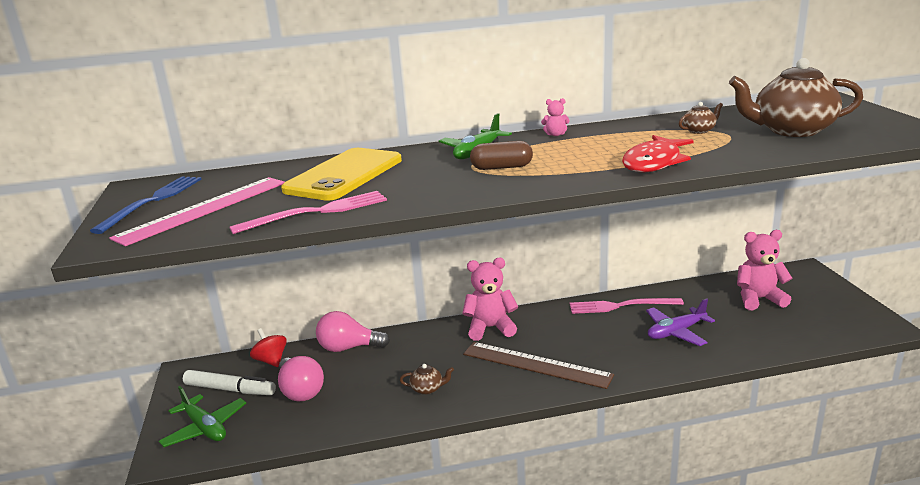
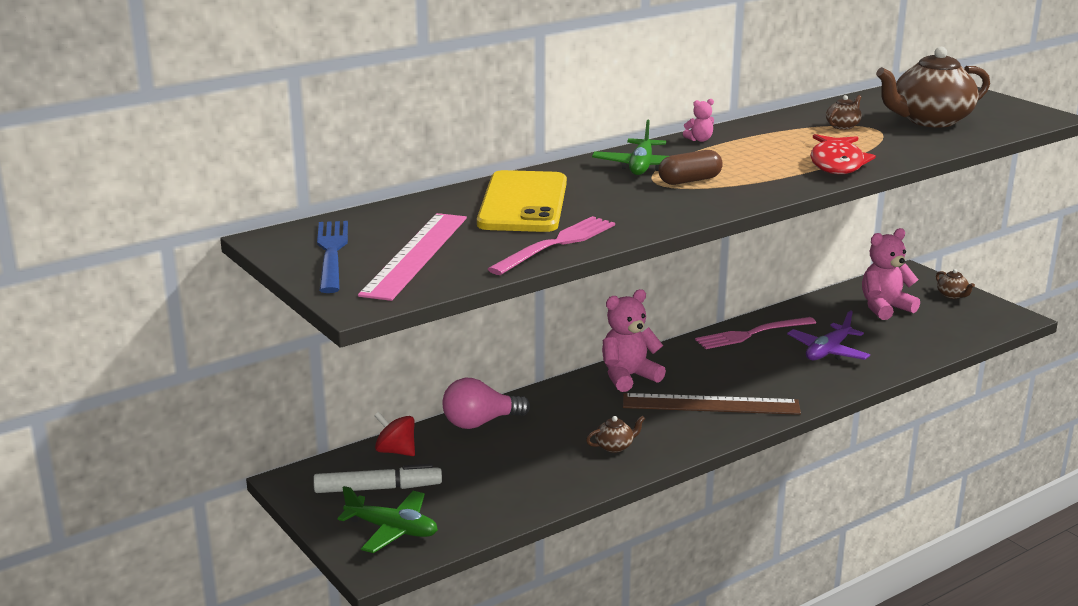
camera: 25 degrees left, 0 degrees up
pink light bulb [278,356,324,401] -> none
none -> brown teapot [936,269,975,299]

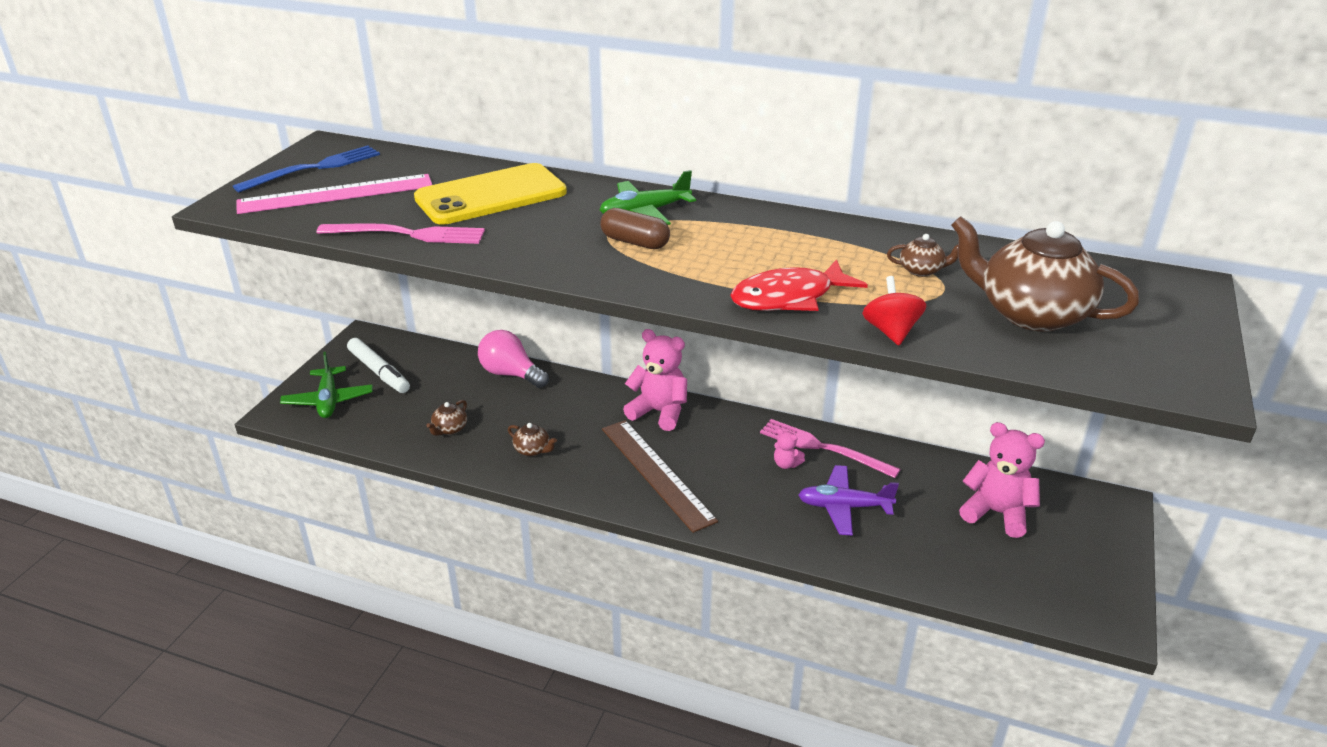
camera: 55 degrees right, 10 degrees up
red spinning top [374,412,415,456] -> red spinning top moved to [862,276,926,345]
pink teddy bear [683,99,714,142] -> pink teddy bear moved to [774,428,805,469]
brown teapot [936,269,975,299] -> brown teapot moved to [426,400,467,436]

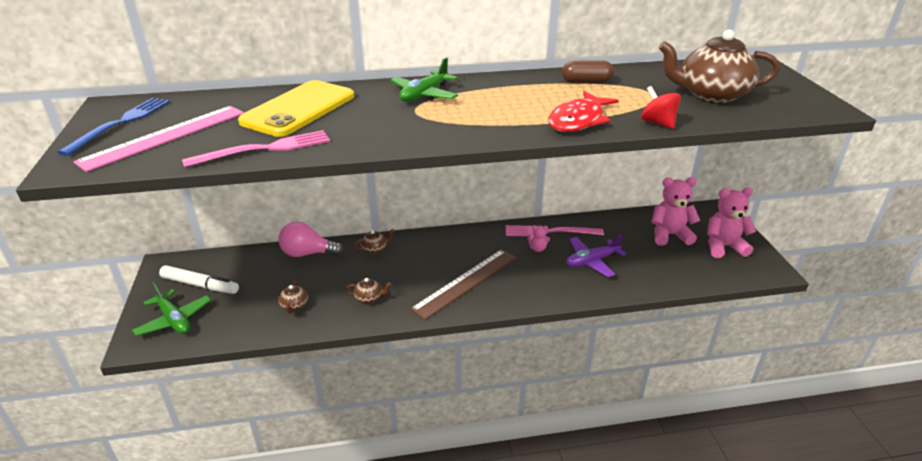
camera: 30 degrees left, 0 degrees up
brown capsule [600,208,670,249] -> brown capsule moved to [562,60,614,83]
brown ruler [602,420,718,533] -> brown ruler turned 75 degrees counterclockwise [410,249,517,320]
pink teddy bear [623,329,687,431] -> pink teddy bear moved to [707,187,756,258]
brown teapot [887,234,958,277] -> brown teapot moved to [353,229,394,254]

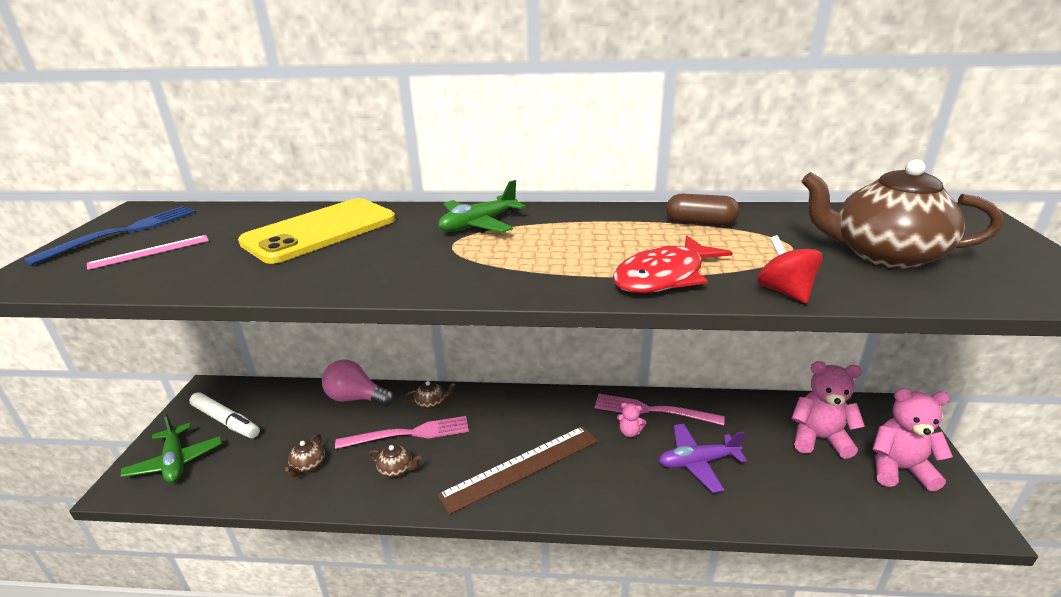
camera: 15 degrees right, 5 degrees down
pink ruler [74,106,244,172] -> pink ruler [87,235,209,270], size x0.53
pink fork [182,130,330,168] -> pink fork moved to [335,416,469,449]

